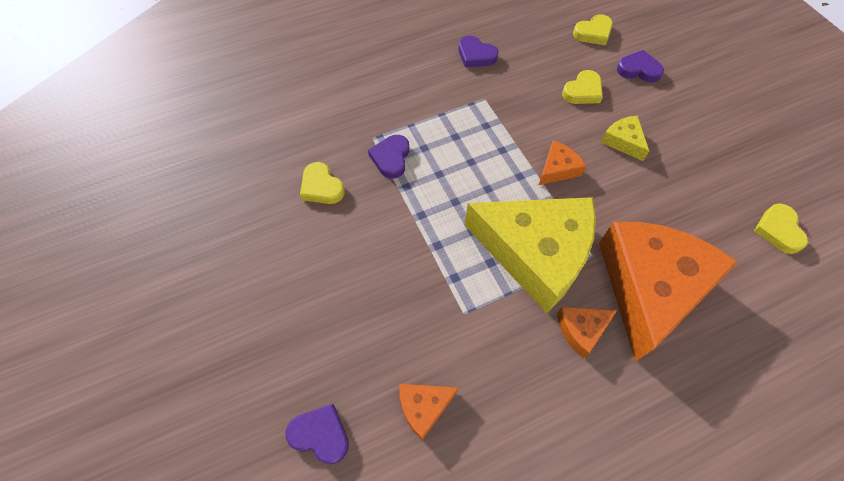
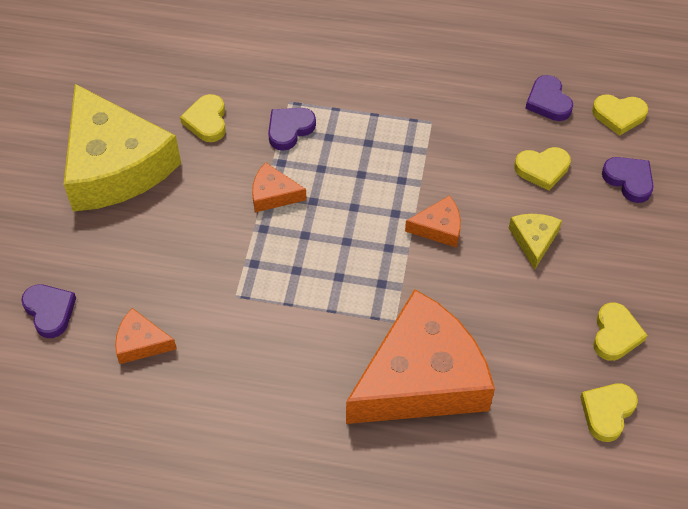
camera: 35 degrees right, 5 degrees down
purple heart [458,36,498,67] -> purple heart moved to [525,75,573,121]
yellow cheese [465,197,596,313] -> yellow cheese moved to [64,84,181,212]
orange cheese [557,307,617,358] -> orange cheese moved to [252,162,307,212]
none -> yellow heart [593,302,648,361]

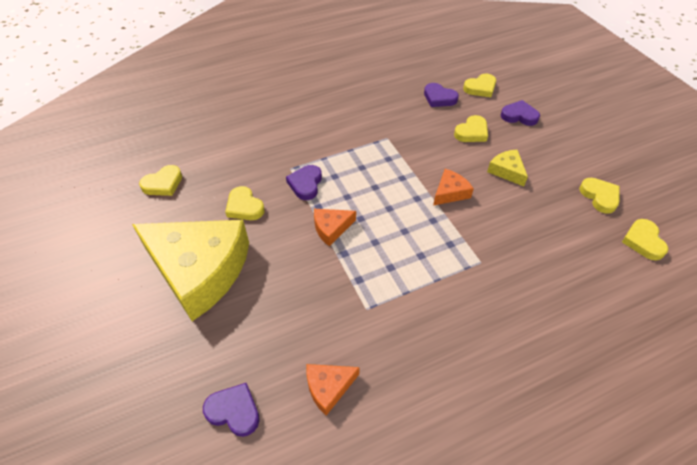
camera: 35 degrees left, 5 degrees down
orange cheese [346,289,495,424] -> none
none -> yellow heart [139,165,182,196]

